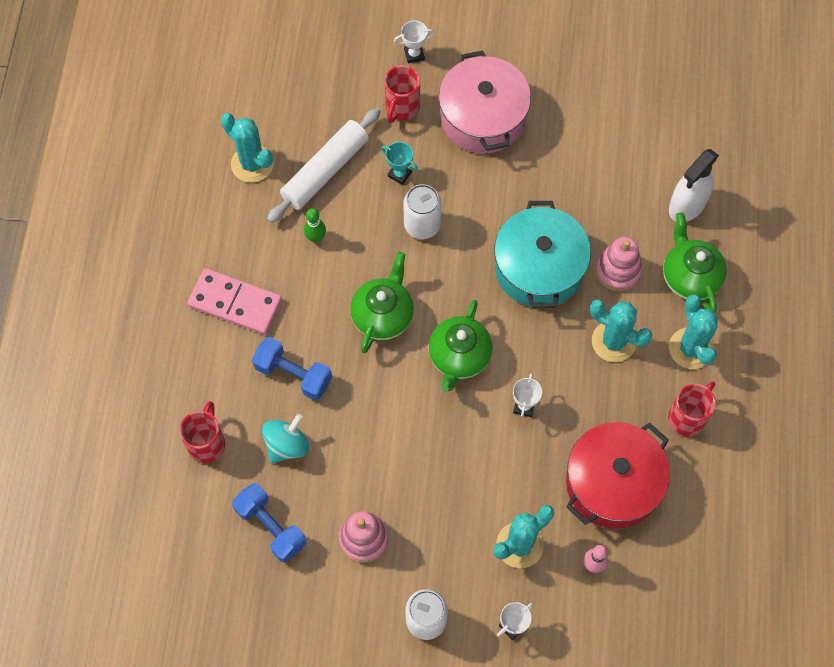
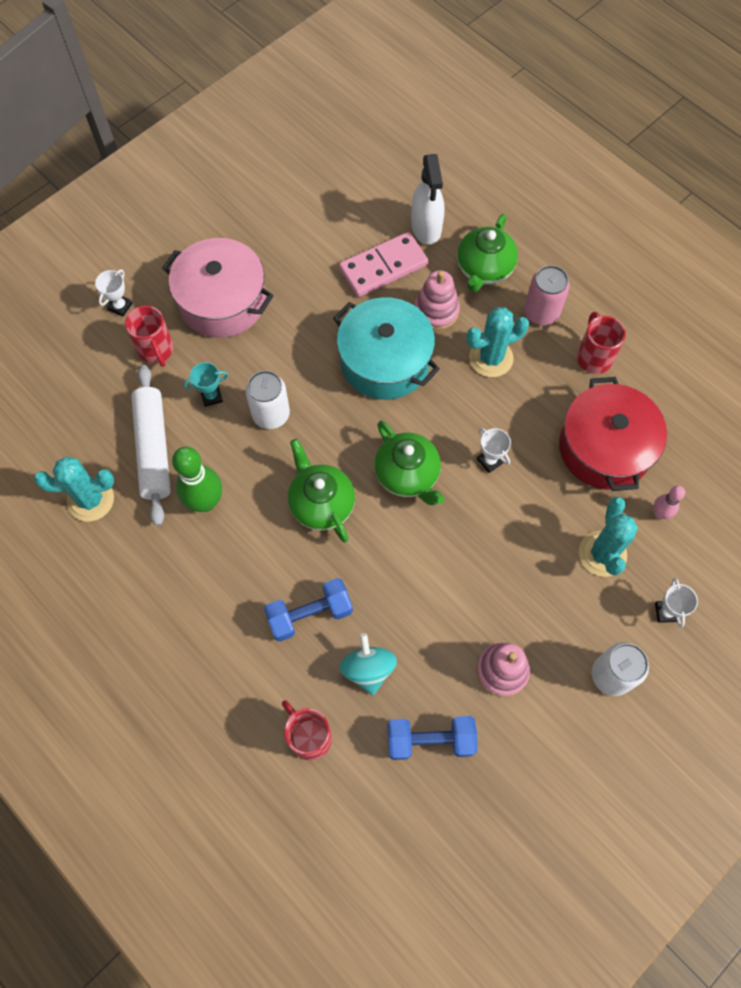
camera: 50 degrees left, 0 degrees up
pink domino [187,268,282,335] -> pink domino moved to [339,232,428,297]
green bowling pin [304,208,326,243] -> green bowling pin [172,447,222,512], size x1.85
green teapot [663,212,727,313] -> green teapot turned 90 degrees counterclockwise [457,214,518,292]
turquoise cactus [669,294,718,369] -> pink can [524,265,570,325]

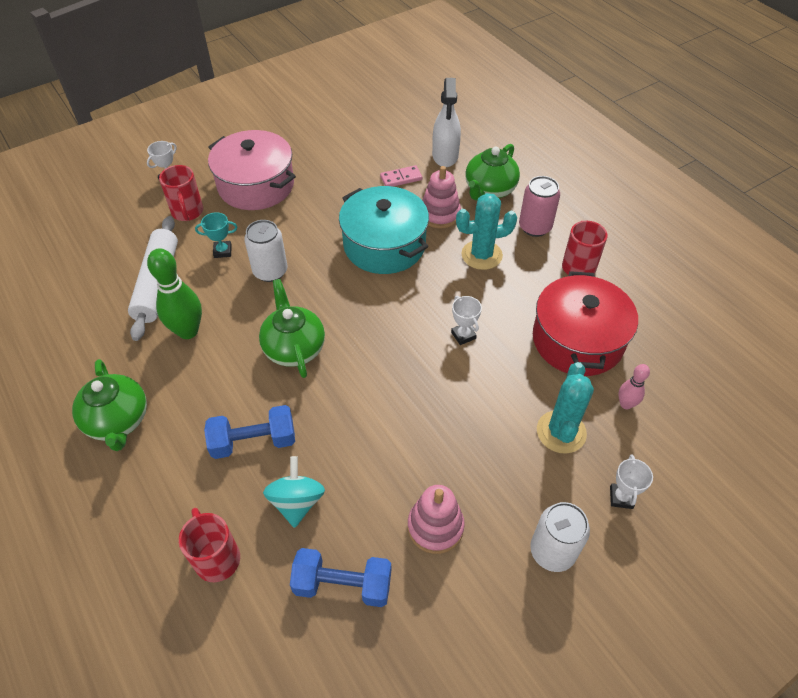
camera: 10 degrees right, 15 degrees down
turquoise cactus [34,456,114,521] -> none
pink domino [339,232,428,297] -> pink domino [380,165,422,187], size x0.54
green teapot [374,421,445,505] -> green teapot moved to [72,359,147,451]

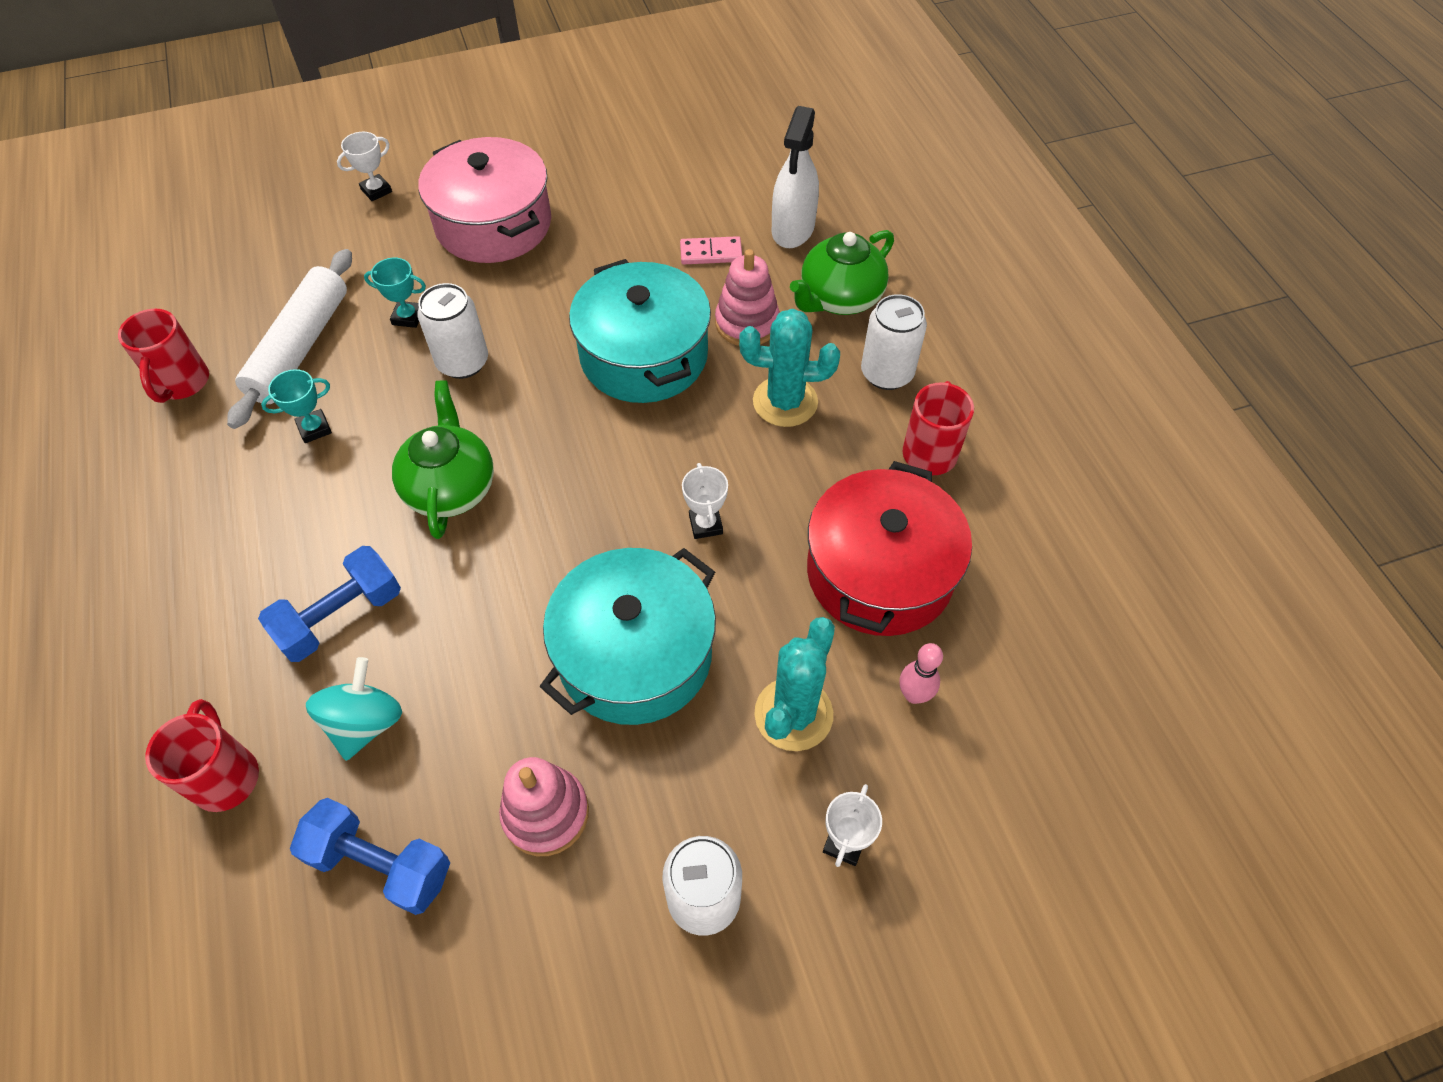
camera: 15 degrees right, 5 degrees up
green teapot [72,359,147,451] -> none
green bowling pin [147,248,202,339] -> turquoise trophy [261,369,332,443]
red mug [159,165,203,221] -> red mug moved to [118,309,209,403]
blue dumbbell [204,405,295,459] -> blue dumbbell turned 45 degrees counterclockwise [258,546,401,662]
pink can [519,176,560,237] -> white can [861,294,927,390]
none -> turquoise pot [540,548,716,725]

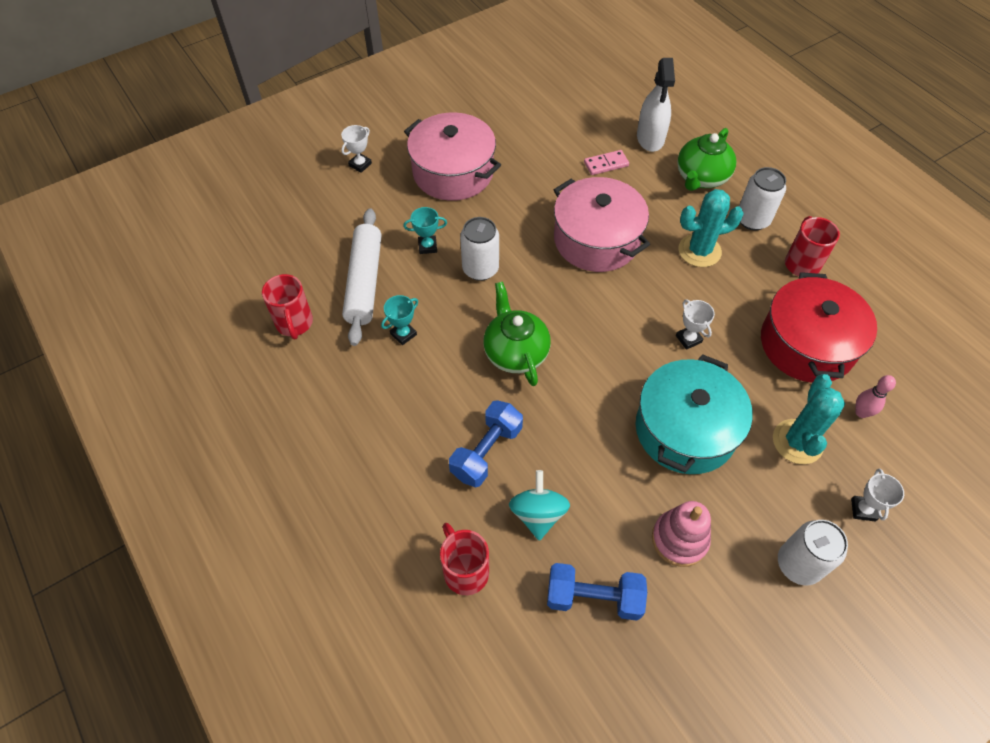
camera: 15 degrees left, 0 degrees up
turquoise pot [569,259,711,403] -> pink pot [554,177,650,272]
pink stacking toy [715,249,780,346] -> none

